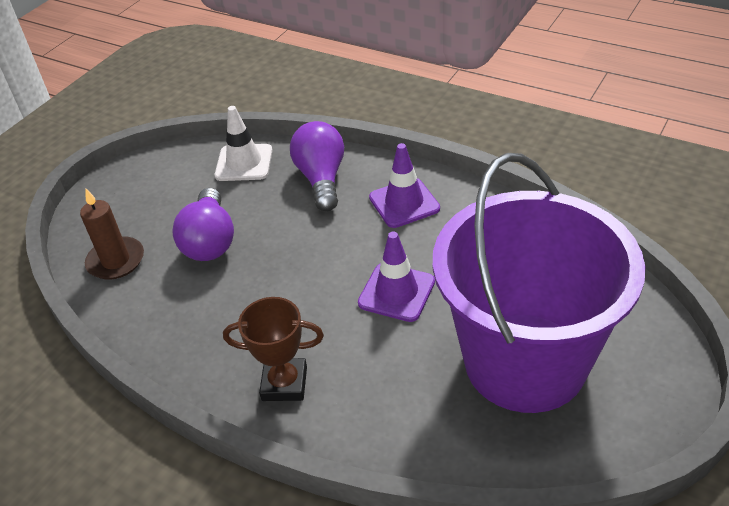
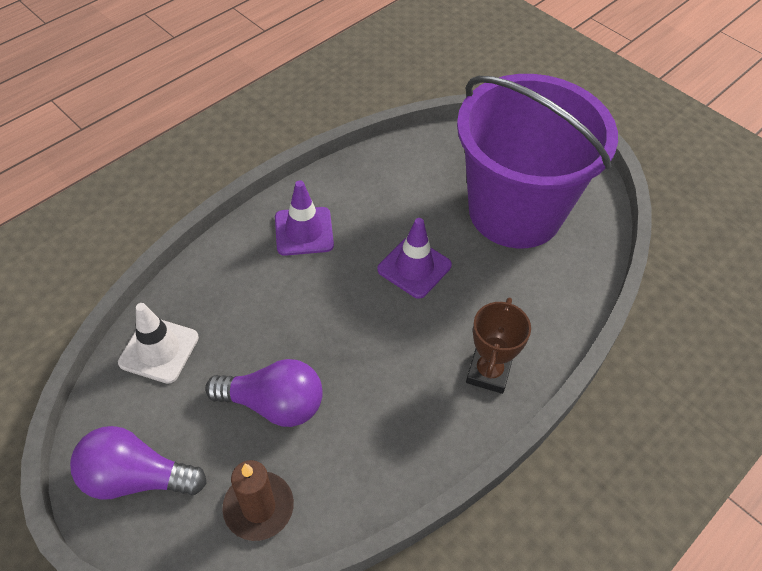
camera: 80 degrees left, 10 degrees up
purple light bulb [290,121,344,211] -> purple light bulb moved to [70,426,207,500]

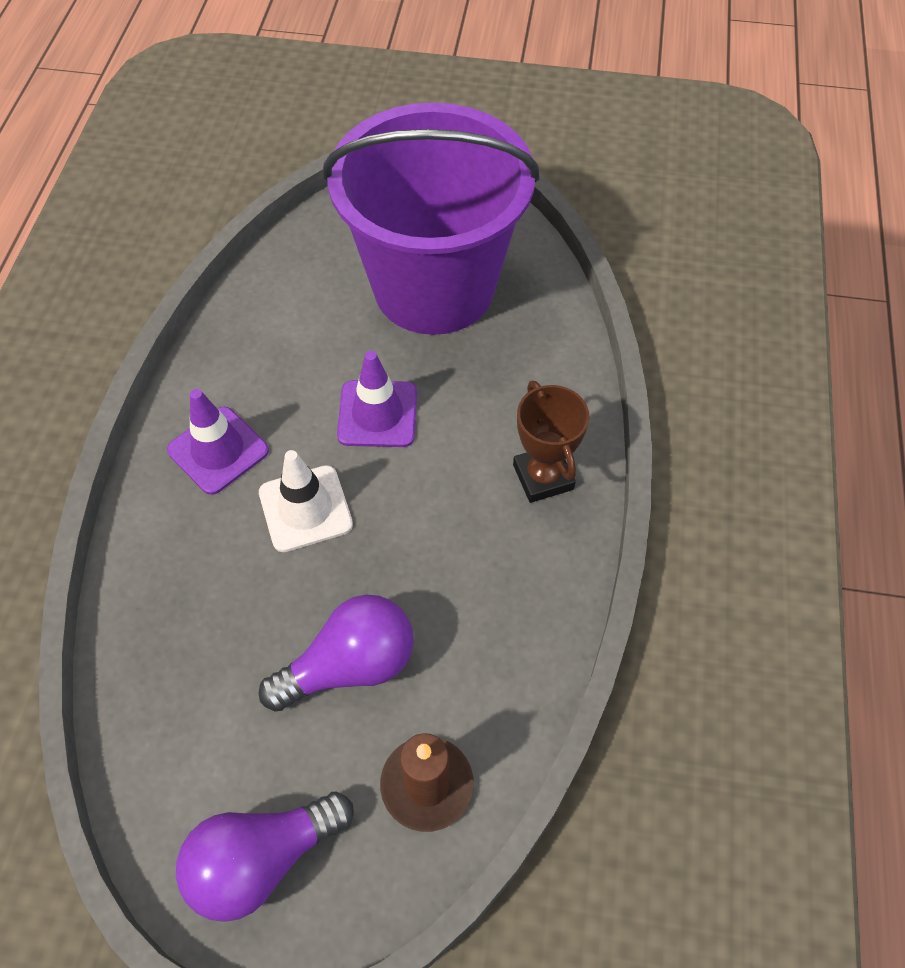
camera: 35 degrees left, 5 degrees up
white traffic cone [118,303,199,384] -> white traffic cone moved to [259,450,353,552]

